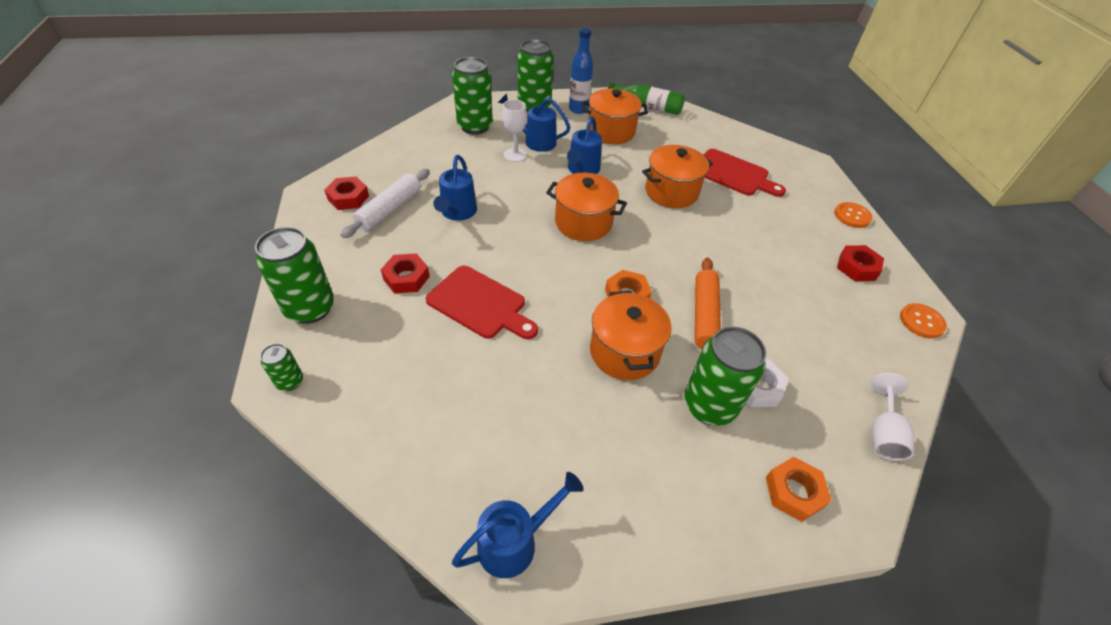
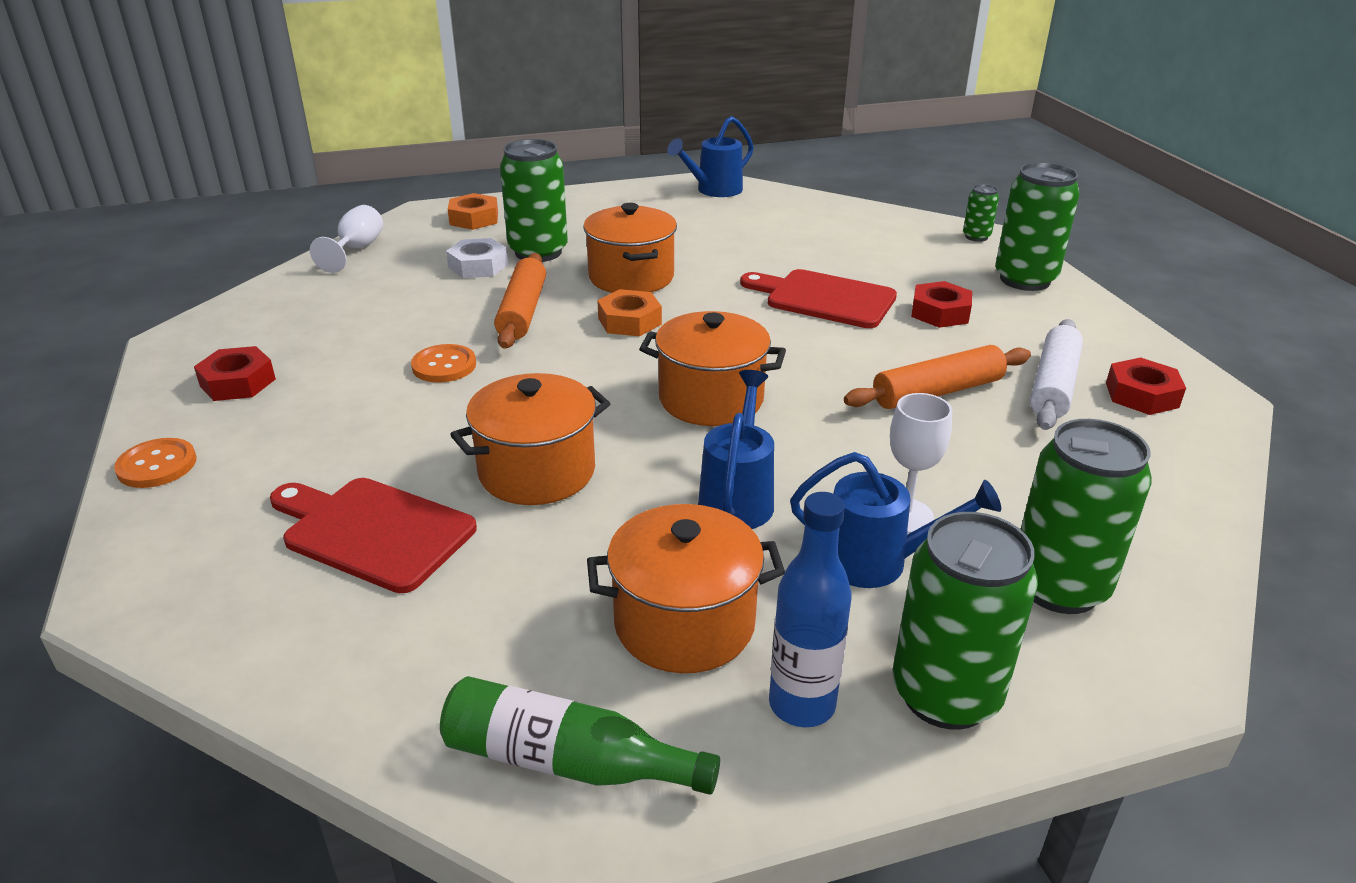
camera: 175 degrees right, 15 degrees down
blue watering can [433,155,477,221] -> orange rolling pin [844,345,1031,409]
orange button [900,303,947,338] -> orange button moved to [411,344,476,383]

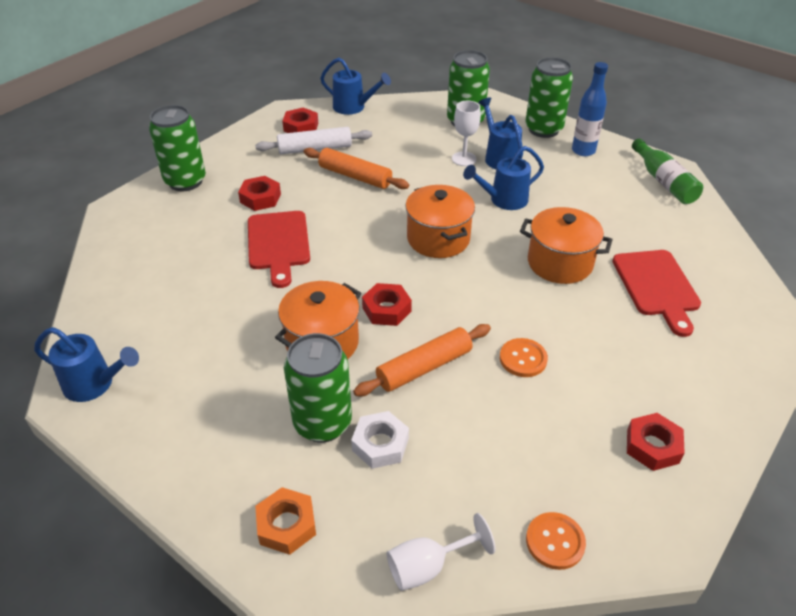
camera: 125 degrees left, 10 degrees up
orange button [114,438,196,488] -> orange button moved to [526,512,586,570]
orange pot [587,504,785,673] -> none
orange nut [597,289,662,336] -> red nut [362,283,412,326]
green can [963,184,999,242] -> none
none -> blue watering can [320,58,391,115]

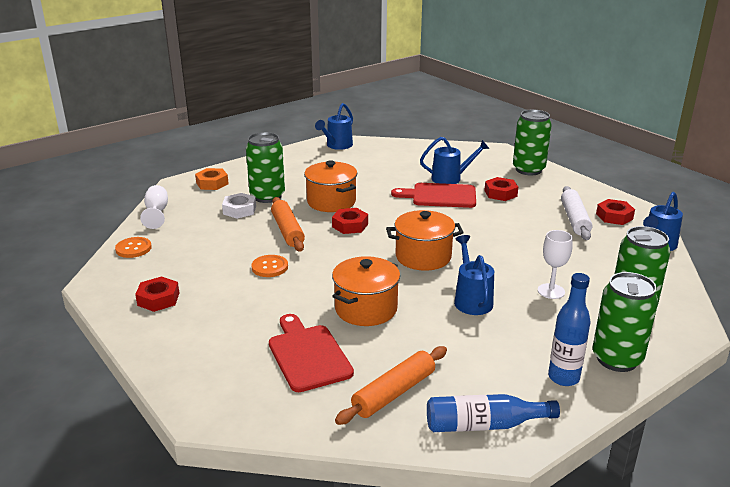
camera: 105 degrees right, 15 degrees down
orange rolling pin [303,148,409,189] -> orange rolling pin moved to [335,346,447,425]
blue watering can [478,97,523,169] -> blue watering can moved to [420,137,489,184]
red cutting board [613,250,701,337] -> red cutting board turned 60 degrees clockwise [269,314,354,392]
green bottle [632,139,703,204] -> blue bottle [427,394,560,432]

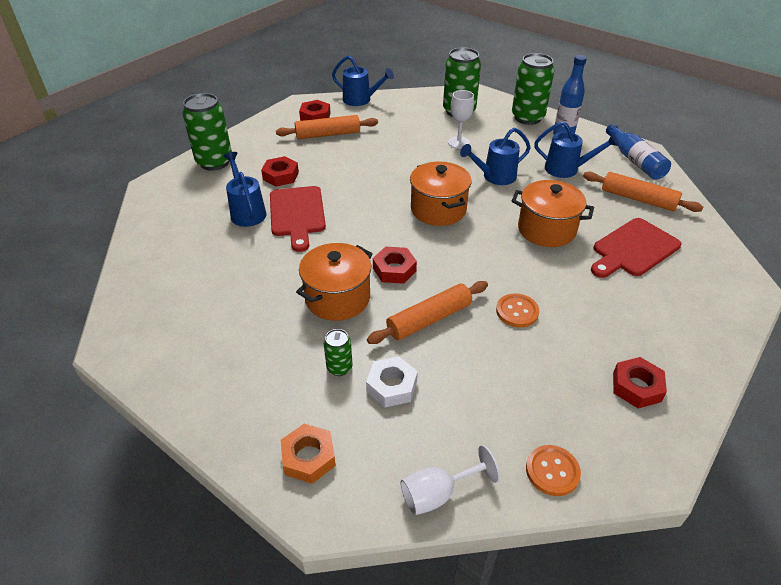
camera: 105 degrees left, 15 degrees up
green can [246,132,285,203] -> green can [324,329,352,376], size x0.49
blue watering can [315,103,353,150] -> blue watering can moved to [534,122,618,178]
white rolling pin [561,186,592,240] -> orange rolling pin [276,115,378,139]

